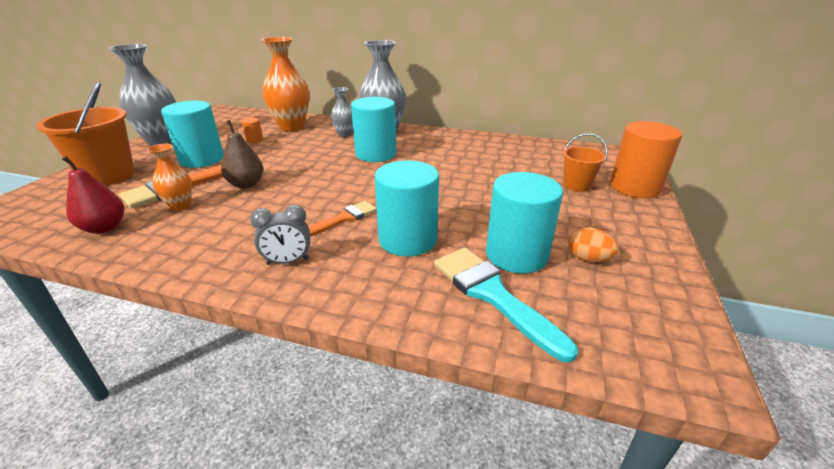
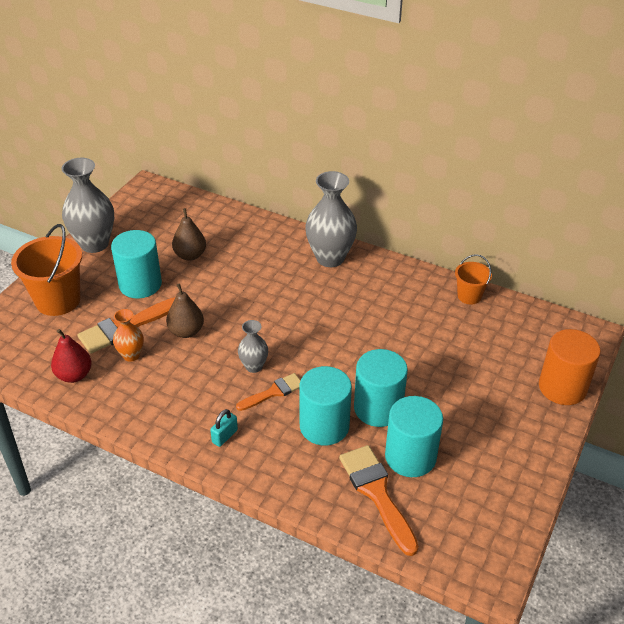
camera: 10 degrees right, 10 degrees up
orange cylinder [242,118,263,143] -> brown pear [172,208,206,261]
grey clock [250,205,310,265] -> turquoise padlock [210,409,238,447]
orange vase [262,37,309,131] -> none
grey vase [331,87,353,137] -> grey vase moved to [238,320,268,373]
turquoise cylinder [351,97,396,162] -> turquoise cylinder moved to [354,349,408,427]
turquoise brush [434,248,578,363] -> orange brush [339,445,419,556]
orange bucket [563,133,607,192] -> orange bucket moved to [455,254,492,304]
orange egg [569,227,618,262] -> none

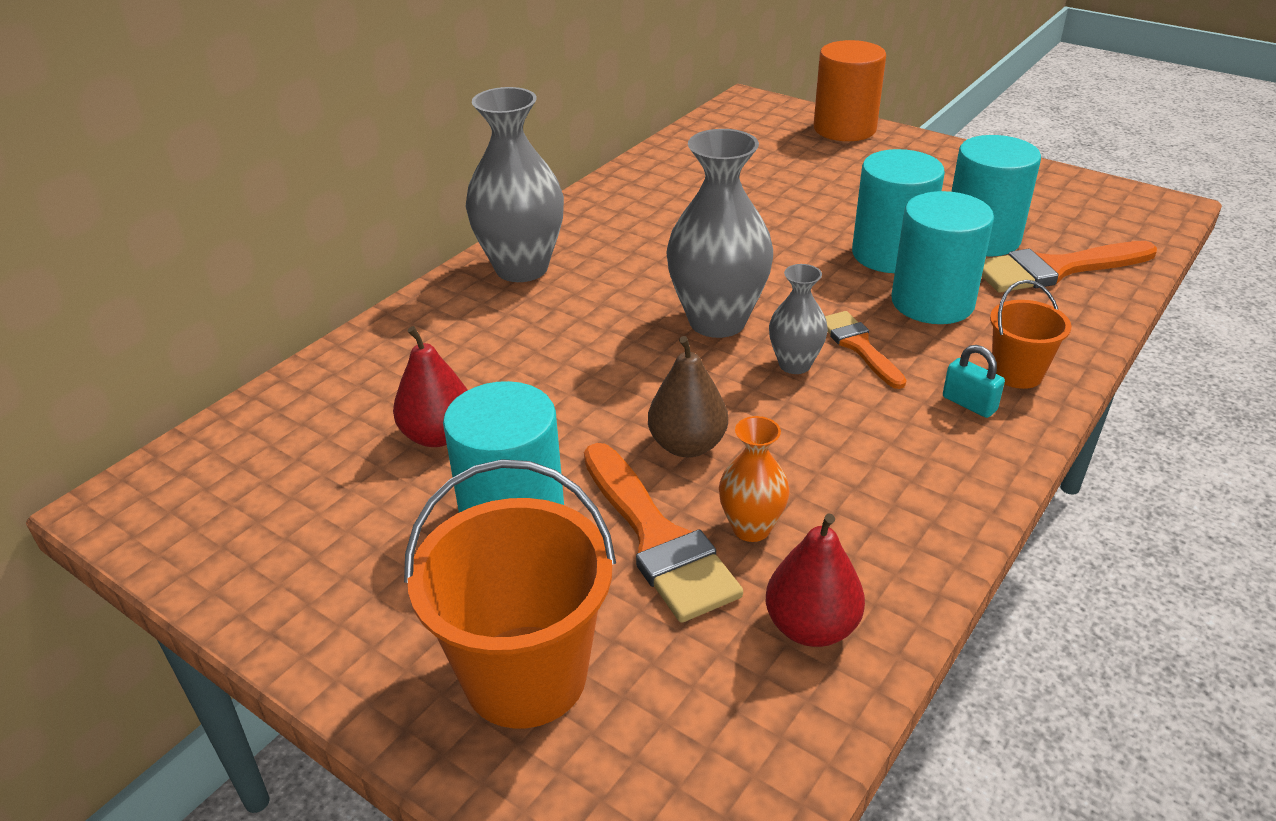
camera: 80 degrees left, 5 degrees down
grey vase [61,158,114,253] -> grey vase moved to [666,129,773,338]
brown pear [172,208,206,261] -> red pear [393,326,468,447]
orange bucket [455,254,492,304] -> orange bucket moved to [990,280,1071,389]

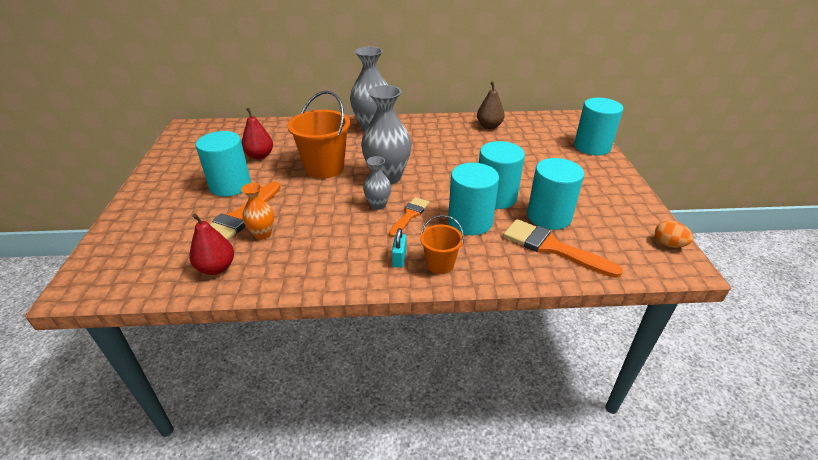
camera: 50 degrees right, 0 degrees up
orange bucket [404,459,616,729] -> orange bucket moved to [287,91,350,179]
brown pear [648,336,728,457] -> brown pear moved to [477,82,505,129]
orange cylinder [814,40,886,141] -> turquoise cylinder [574,98,623,155]
none -> orange egg [655,221,694,247]

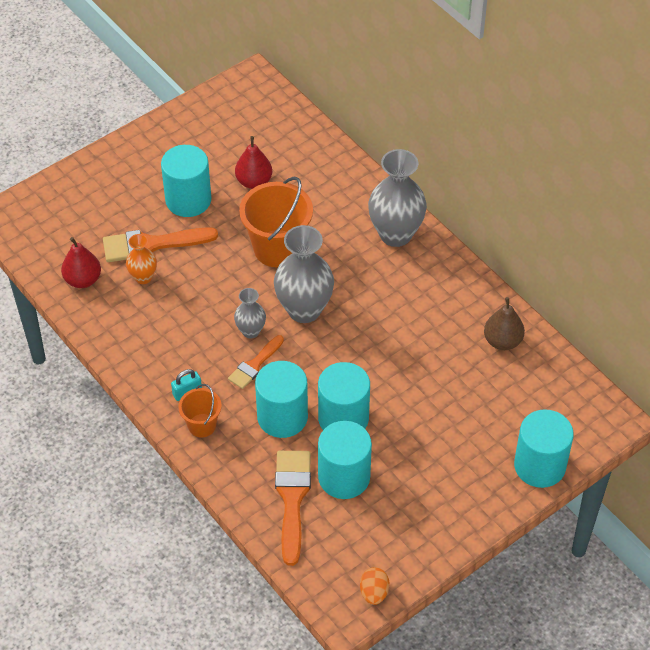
camera: 55 degrees right, 15 degrees up
orange brush [389,197,430,237] -> orange brush turned 135 degrees clockwise [228,335,284,389]

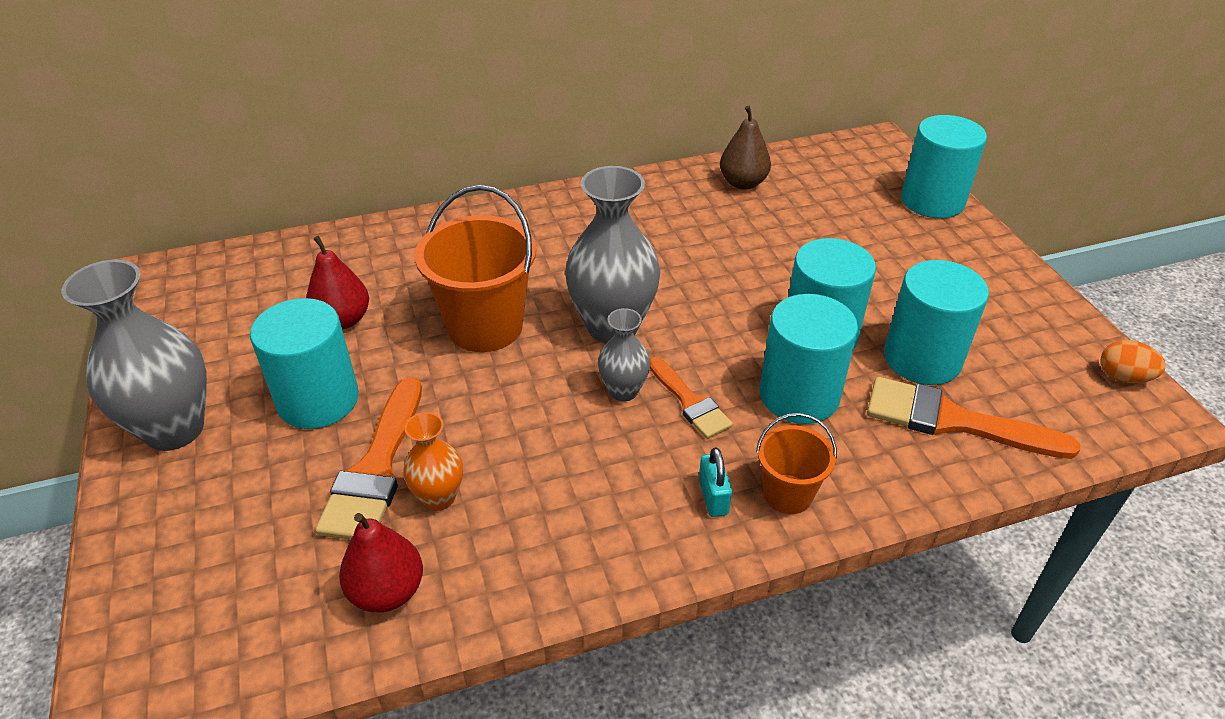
camera: 70 degrees left, 10 degrees down
grey vase [368,149,427,247] -> grey vase moved to [61,260,207,451]

